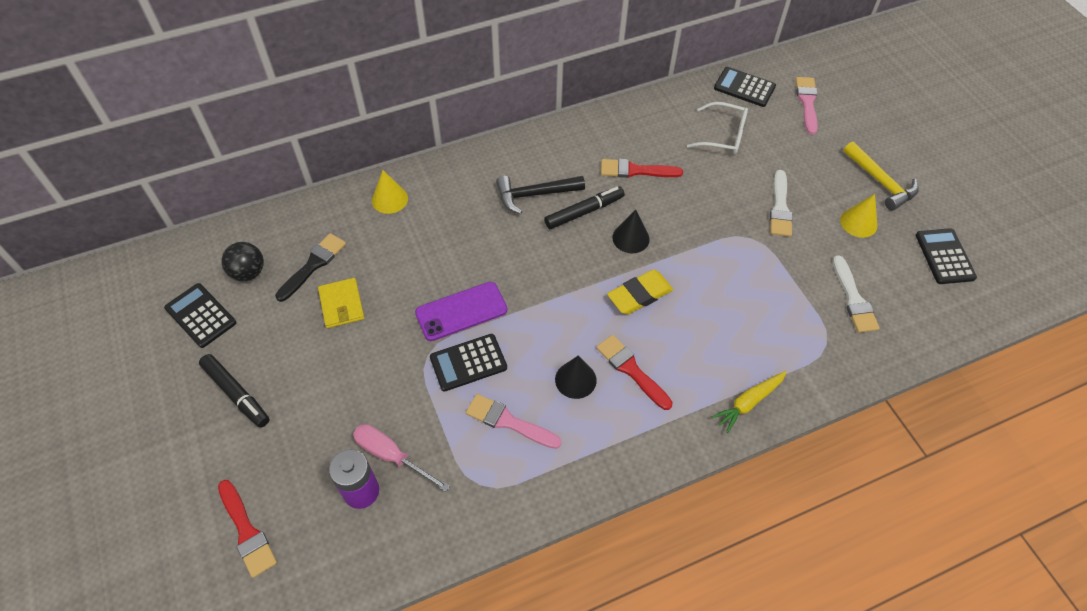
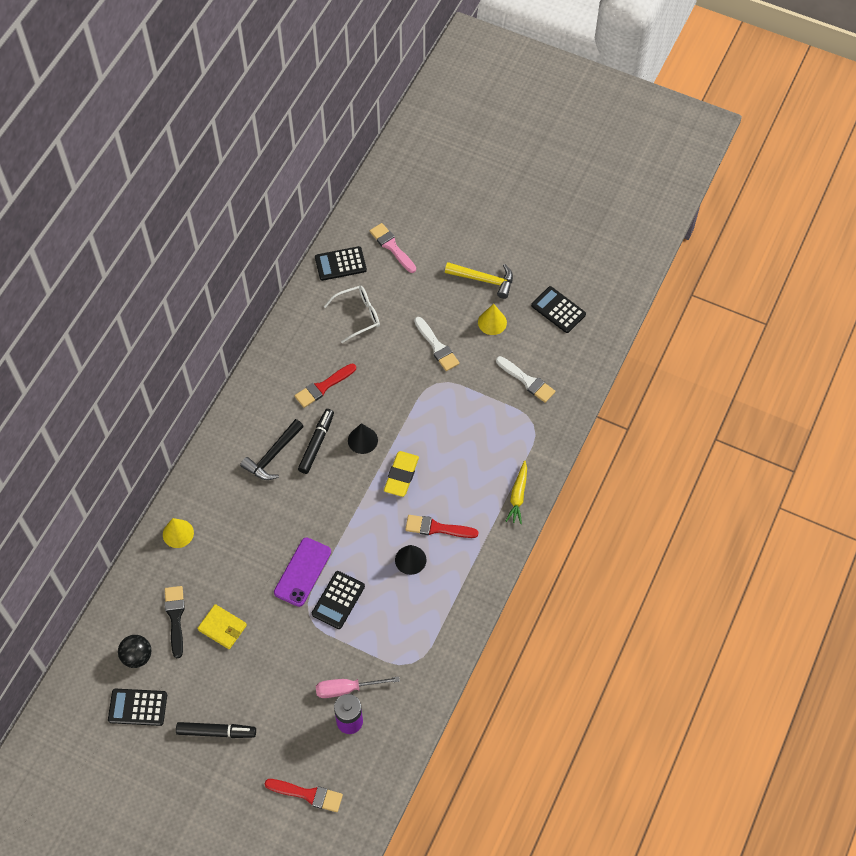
camera: 40 degrees left, 5 degrees up
pink brush [466,394,562,449] -> none

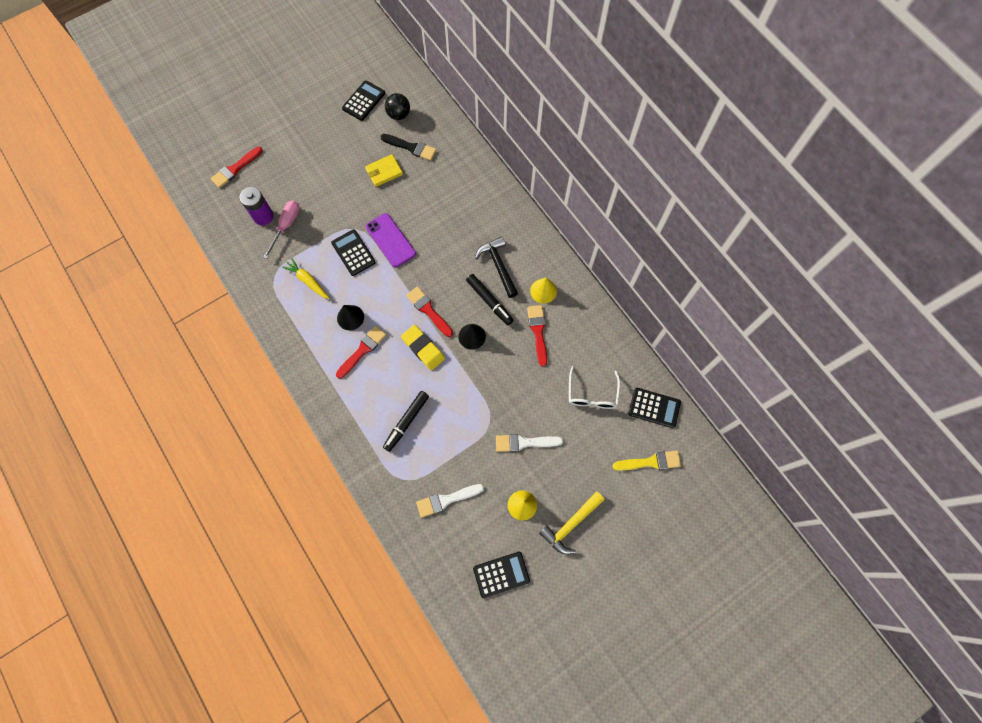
camera: 120 degrees right, 10 degrees up
yellow cone [163,518,194,548] -> yellow cone moved to [530,278,557,304]
black marker [176,722,256,738] -> black marker moved to [383,391,429,452]
black calculator [315,246,367,281] -> black calculator turned 90 degrees clockwise [628,388,681,428]
pink brush [370,223,416,273] -> yellow brush [612,451,681,471]
yellow carrot [506,460,527,524] -> yellow carrot moved to [282,257,330,299]
none -> red brush [406,287,453,337]

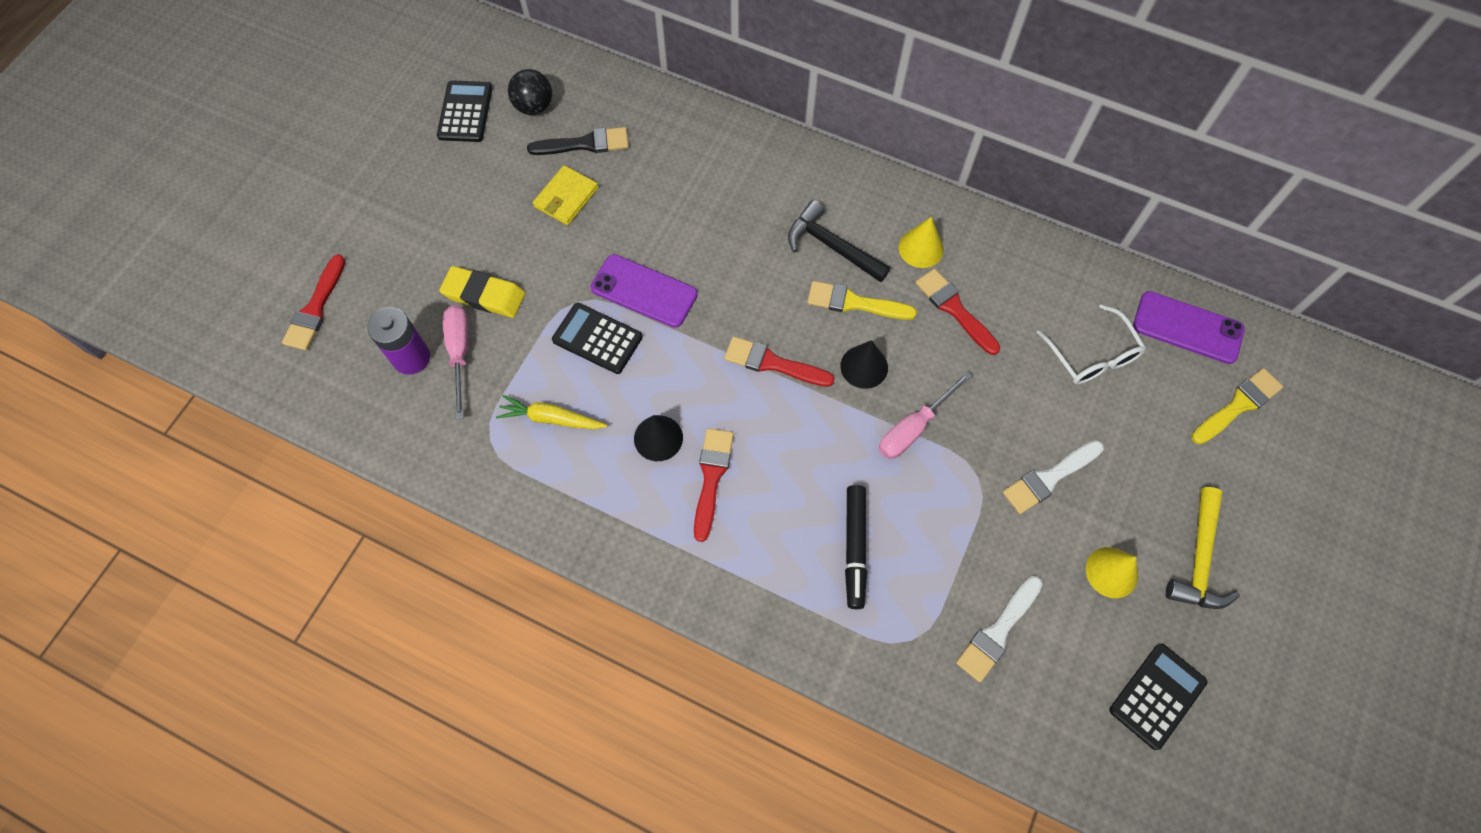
camera: 30 degrees left, 5 degrees down
yellow eraser [401,325,445,370] -> yellow eraser moved to [439,266,525,318]
black marker [466,274,514,325] -> yellow brush [807,281,917,320]
black calculator [628,388,681,428] -> purple phone [1133,291,1245,364]
none -> pink screwdriver [879,371,972,459]

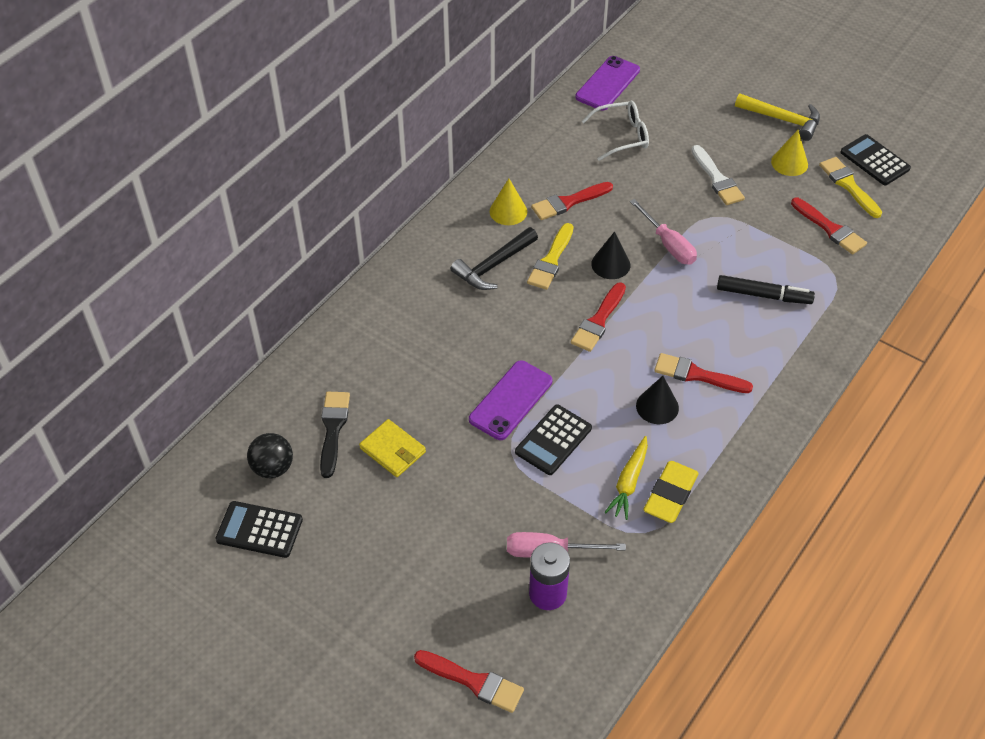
camera: 80 degrees left, 15 degrees down
yellow eraser [439,266,525,318] -> yellow eraser moved to [643,461,699,523]
white brush [956,576,1043,682] -> red brush [791,198,867,254]
yellow brush [1191,368,1283,445] -> yellow brush moved to [819,157,882,218]

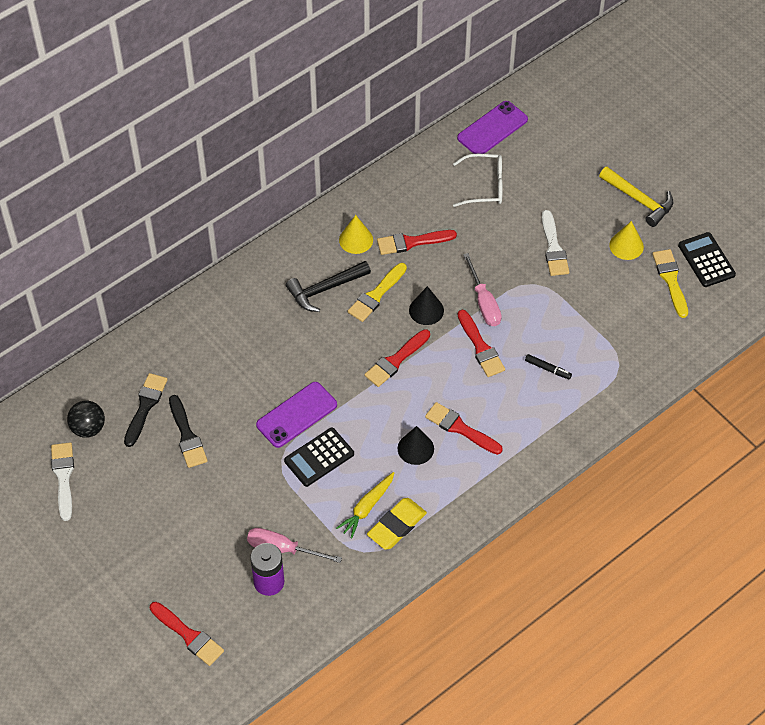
camera: 15 degrees right, 5 degrees up
black calculator [215,501,303,558] -> white brush [51,442,74,521]
yellow wallet [359,419,426,477] -> black brush [169,395,208,468]
black marker [717,275,815,304] -> black marker [525,354,572,379], size x0.58
red brush [791,198,867,254] -> red brush moved to [458,310,505,377]

